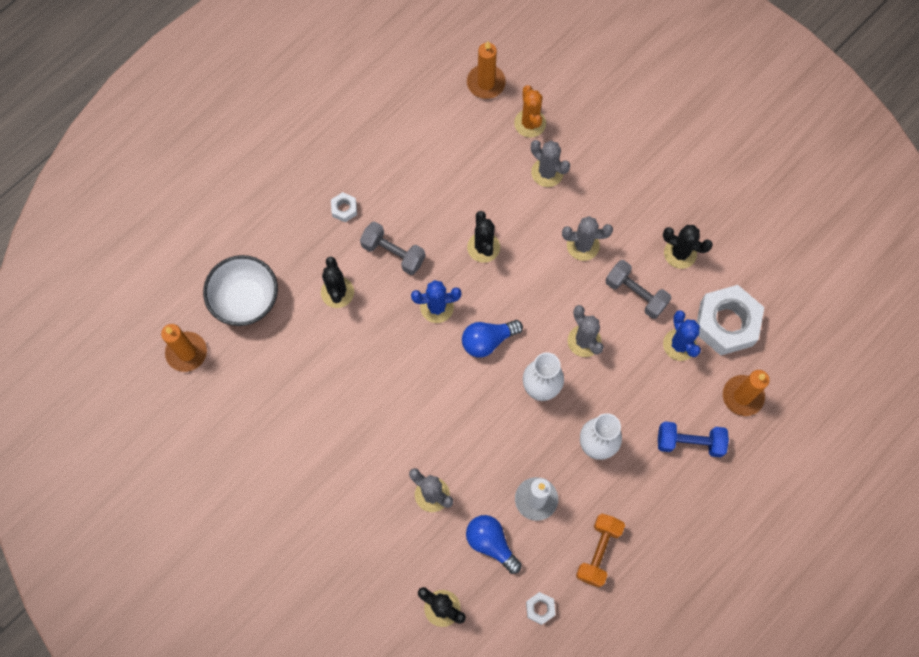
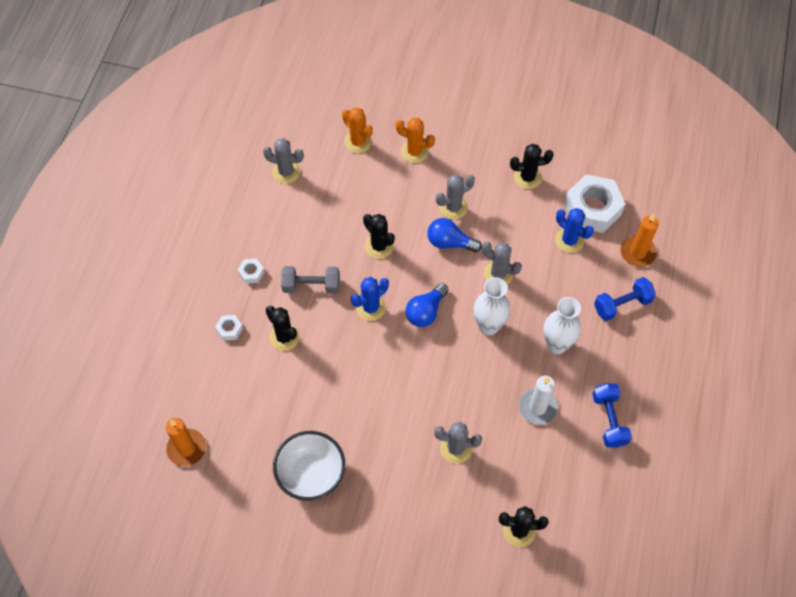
camera: 30 degrees left, 10 degrees down
white bowl [203,255,278,326] -> white bowl moved to [273,431,345,501]
blue light bulb [466,515,522,574] -> blue light bulb moved to [427,218,482,252]
orange candle [467,41,506,99] -> none
white nut [526,592,556,625] -> white nut moved to [215,315,243,341]
grey cactus [531,140,570,187] -> grey cactus moved to [263,138,304,184]
orange dumbbell [576,514,625,588] -> blue dumbbell [592,383,632,448]
grey dumbbell [605,260,671,319] -> none
none -> orange cactus [396,118,435,163]

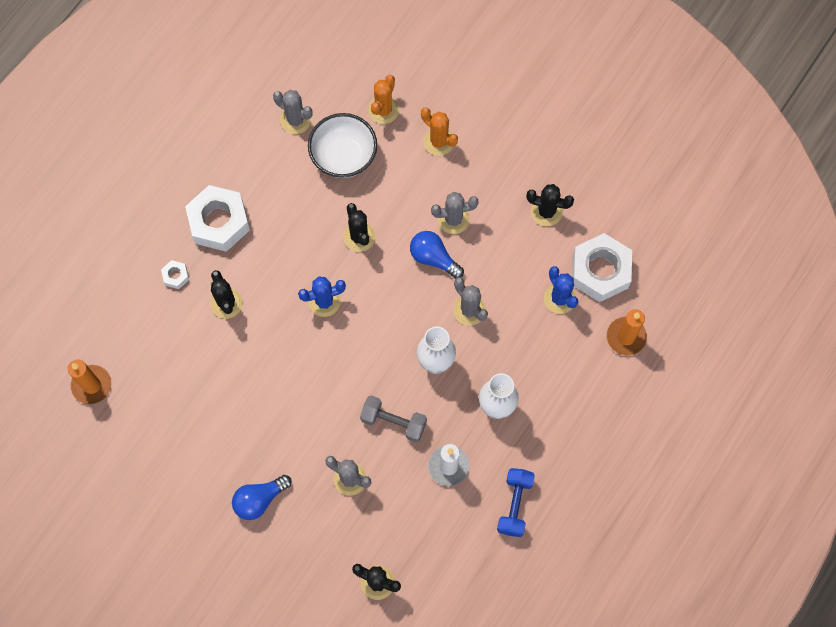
camera: 20 degrees right, 10 degrees up
white nut [238,259,265,284] -> white nut [185,185,250,252], size x2.31
white bowl [273,431,345,501] -> white bowl moved to [308,113,377,178]
grey dumbbell [281,266,339,294] -> grey dumbbell moved to [360,395,427,442]
orange cactus [342,107,373,153] -> orange cactus turned 45 degrees clockwise [368,75,399,124]
blue light bulb [406,283,448,327] -> blue light bulb moved to [232,475,292,520]
blue dumbbell [594,277,656,321] -> none

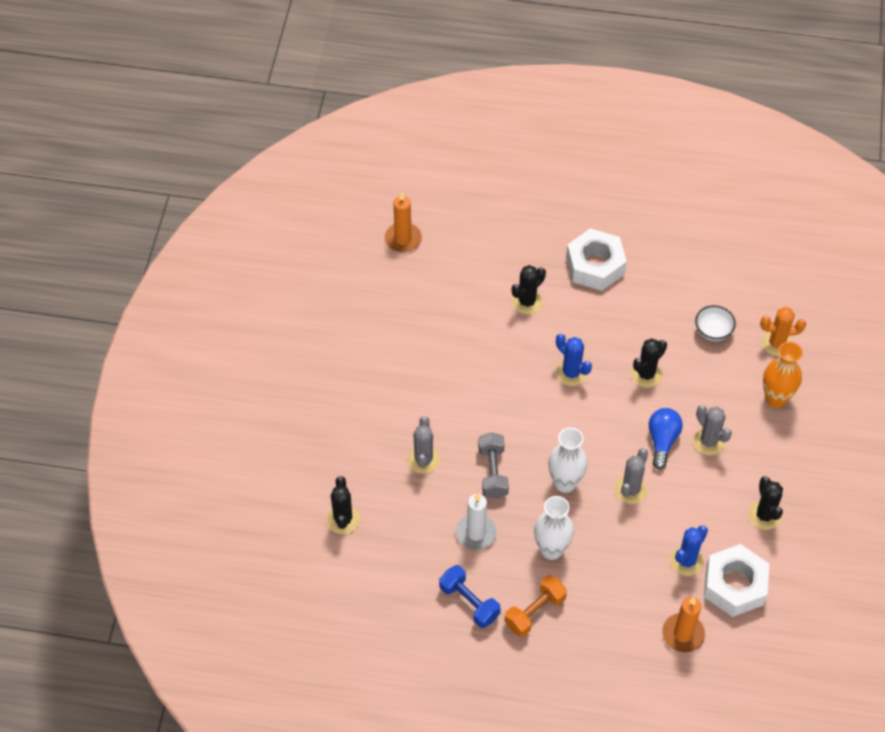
camera: 65 degrees right, 15 degrees down
white nut [161,260,189,289] -> none
blue light bulb [232,475,292,520] -> none
grey cactus [273,90,312,134] -> none
white bowl [308,113,377,178] -> white bowl [695,305,736,341], size x0.59
orange cactus [421,107,458,156] -> orange vase [763,342,803,408]
blue dumbbell [497,468,535,537] -> blue dumbbell turned 60 degrees clockwise [439,565,501,628]
none -> orange dumbbell [504,575,567,637]

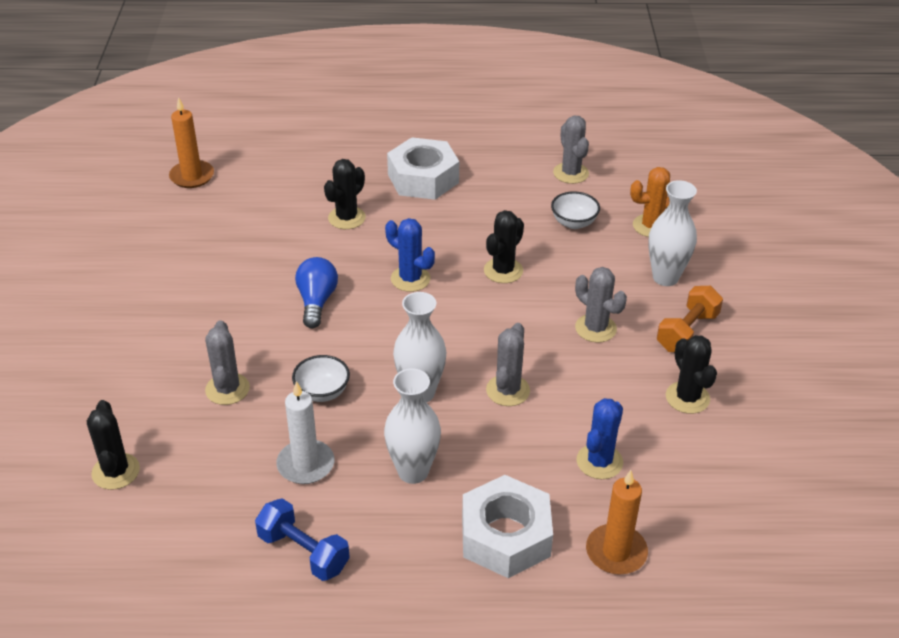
camera: 10 degrees left, 15 degrees down
grey dumbbell [478,432,509,499] -> white bowl [292,355,350,402]
orange dumbbell [504,575,567,637] -> orange dumbbell moved to [657,286,723,352]
blue light bulb [649,408,683,469] -> blue light bulb moved to [295,257,338,328]
white nut [704,544,769,617] -> white nut moved to [462,475,553,578]
orange vase [763,342,803,408] -> white vase [648,180,697,286]
none -> grey cactus [553,116,589,184]

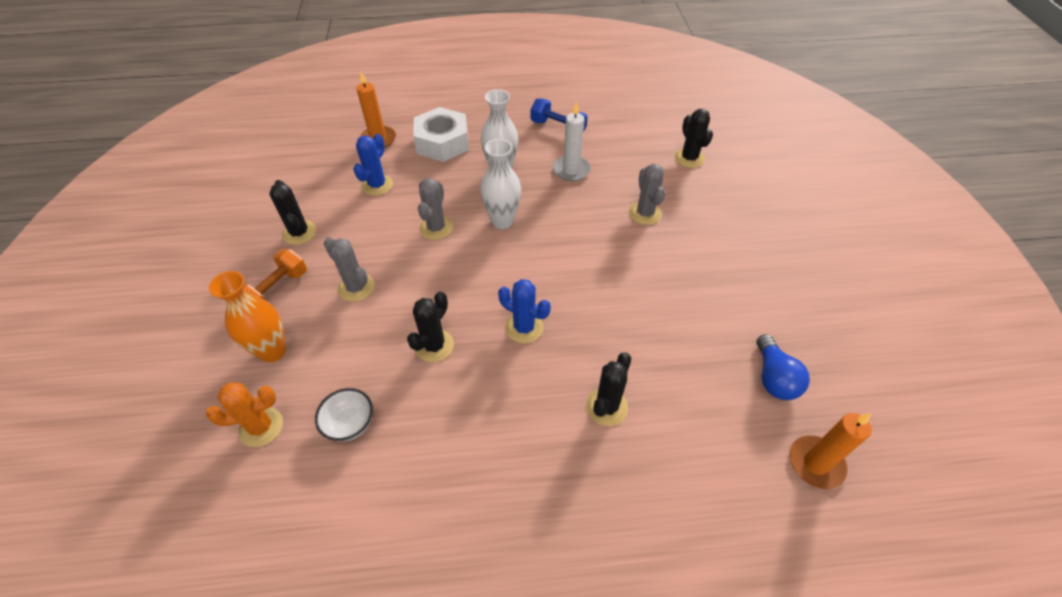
camera: 175 degrees right, 10 degrees up
white bowl [292,355,350,402] -> none
blue light bulb [295,257,338,328] -> blue light bulb moved to [757,334,810,400]
white nut [387,137,459,200] -> none
grey cactus [553,116,589,184] -> none
white vase [648,180,697,286] -> orange vase [209,271,286,362]

